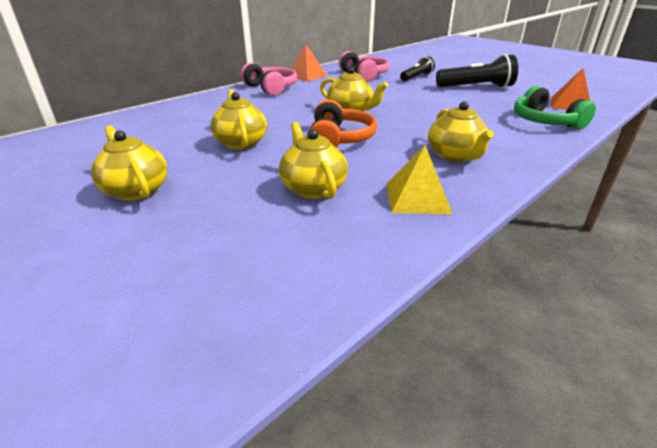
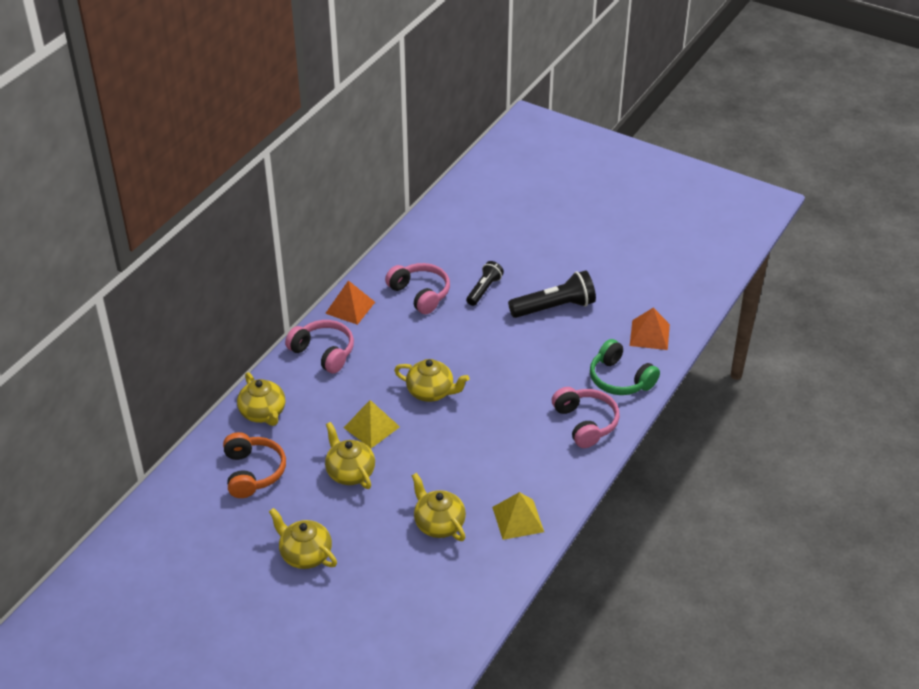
camera: 15 degrees left, 10 degrees up
orange headphones [310,100,377,148] -> orange headphones moved to [223,432,286,498]
yellow teapot [428,101,494,162] -> yellow teapot moved to [237,372,285,426]
none -> yellow pyramid [344,400,400,448]
none -> pink headphones [552,387,620,448]

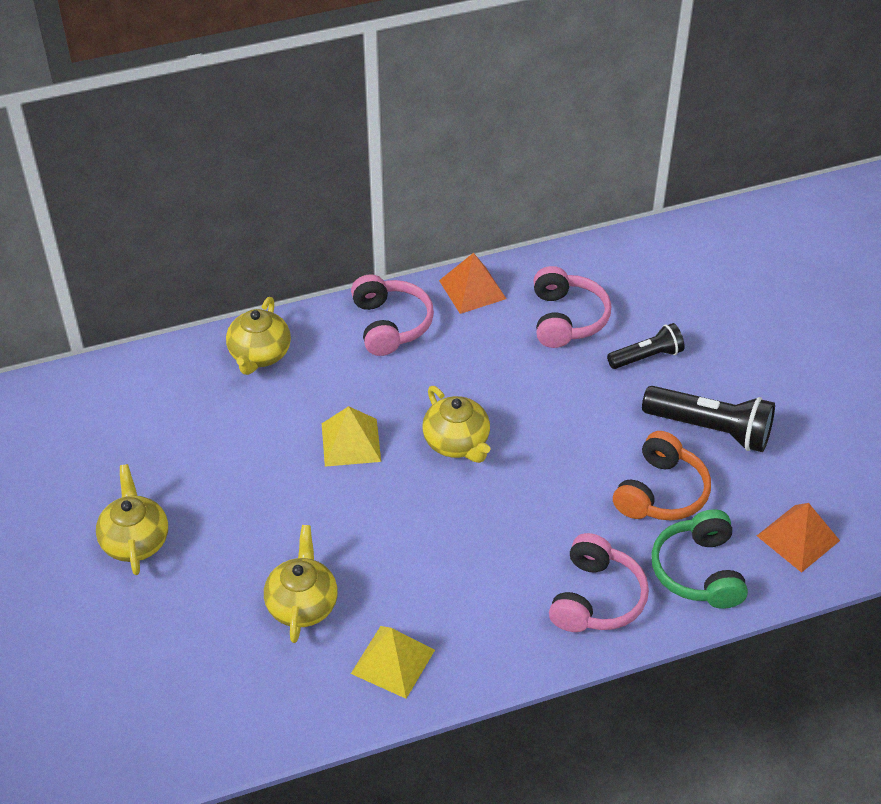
camera: 40 degrees right, 5 degrees up
orange headphones [223,432,286,498] -> orange headphones moved to [613,431,711,521]
yellow teapot [325,422,375,489] -> none

